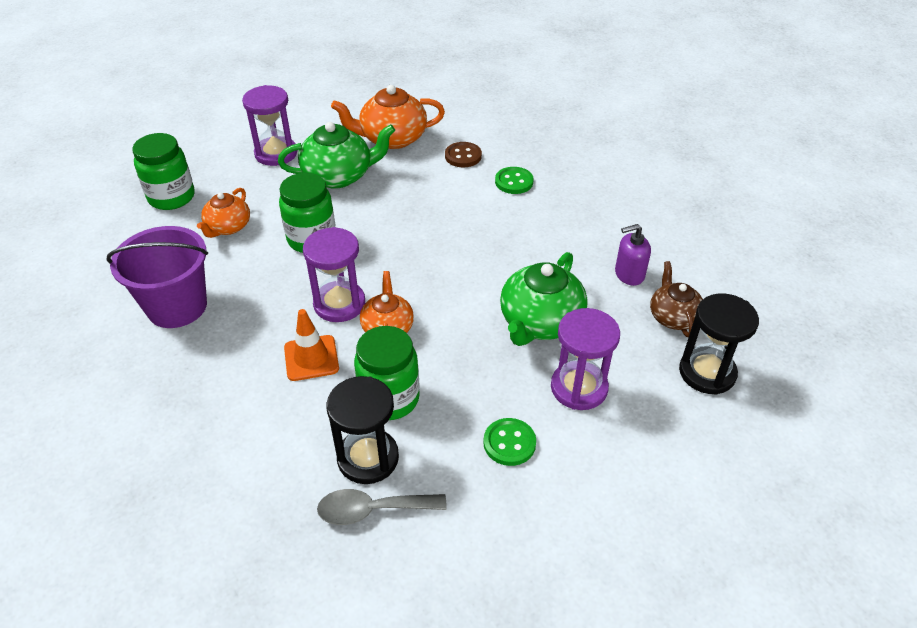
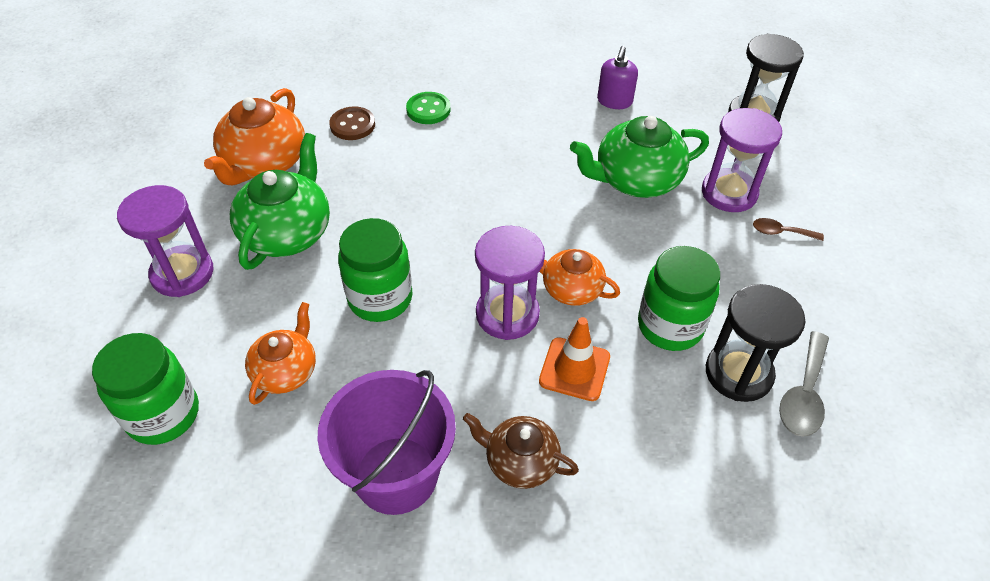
camera: 60 degrees left, 5 degrees up
orange teapot [197,188,250,238] -> orange teapot turned 120 degrees counterclockwise [245,302,316,405]
green button [483,418,536,466] -> none
green teapot [500,252,588,346] -> green teapot turned 105 degrees clockwise [570,116,709,198]
brown teapot [650,261,703,337] -> brown teapot moved to [463,413,579,489]
none -> brown spoon [753,218,824,241]

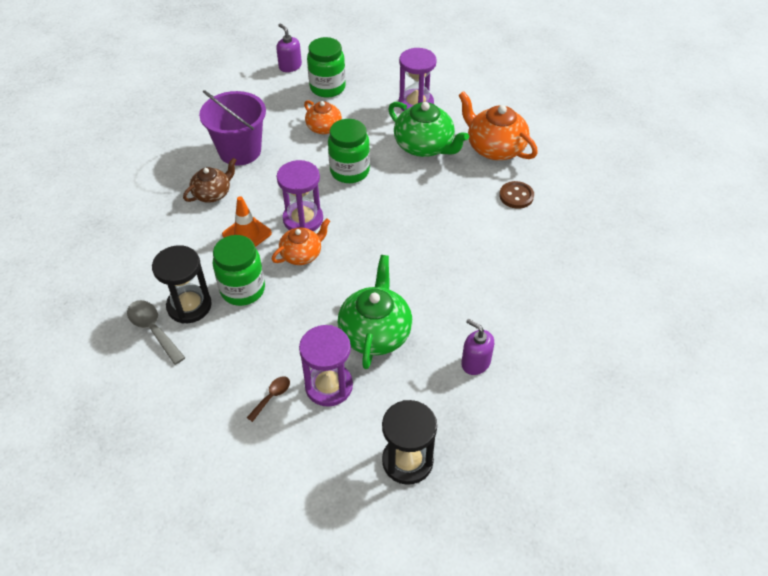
camera: 115 degrees right, 0 degrees up
green button [406,92,450,124] -> none
none -> purple soap dispenser [276,24,302,72]

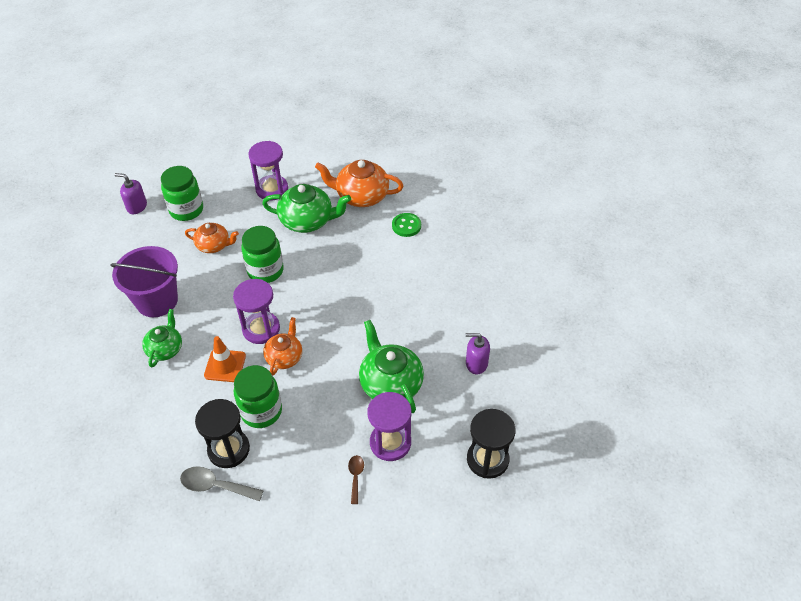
camera: 35 degrees left, 0 degrees up
brown teapot [183,158,237,203] -> green teapot [142,309,182,367]
brown button [499,181,534,209] -> green button [392,213,421,237]

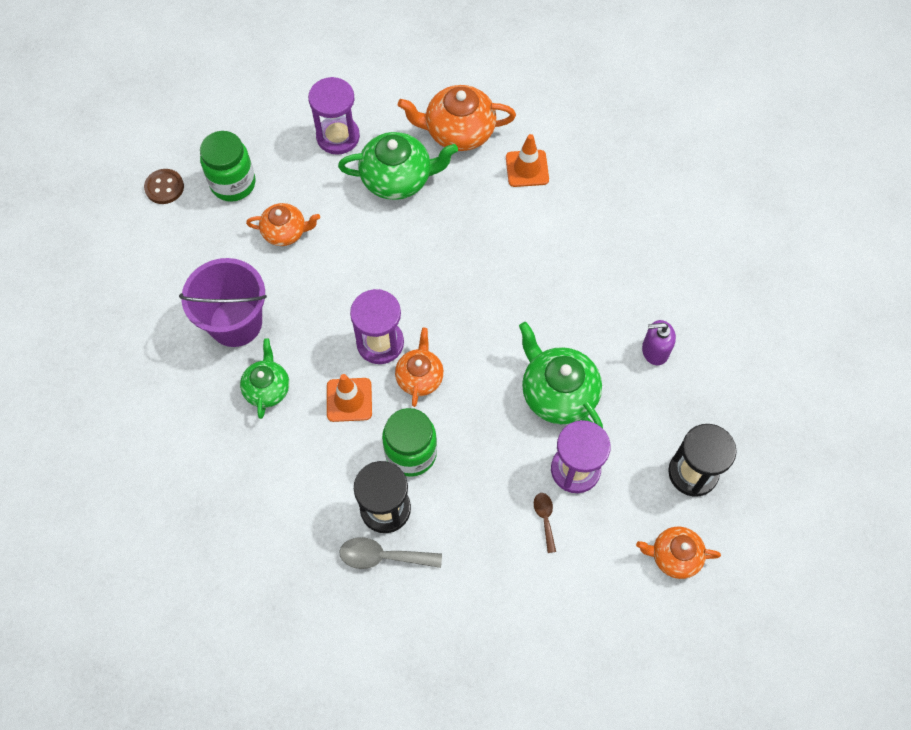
camera: 10 degrees left, 15 degrees up
purple soap dispenser [115,173,147,214] -> brown button [144,169,184,204]
green jar [241,226,284,283] -> none
green button [392,213,421,237] -> orange traffic cone [506,134,549,187]
none -> orange teapot [636,527,721,579]

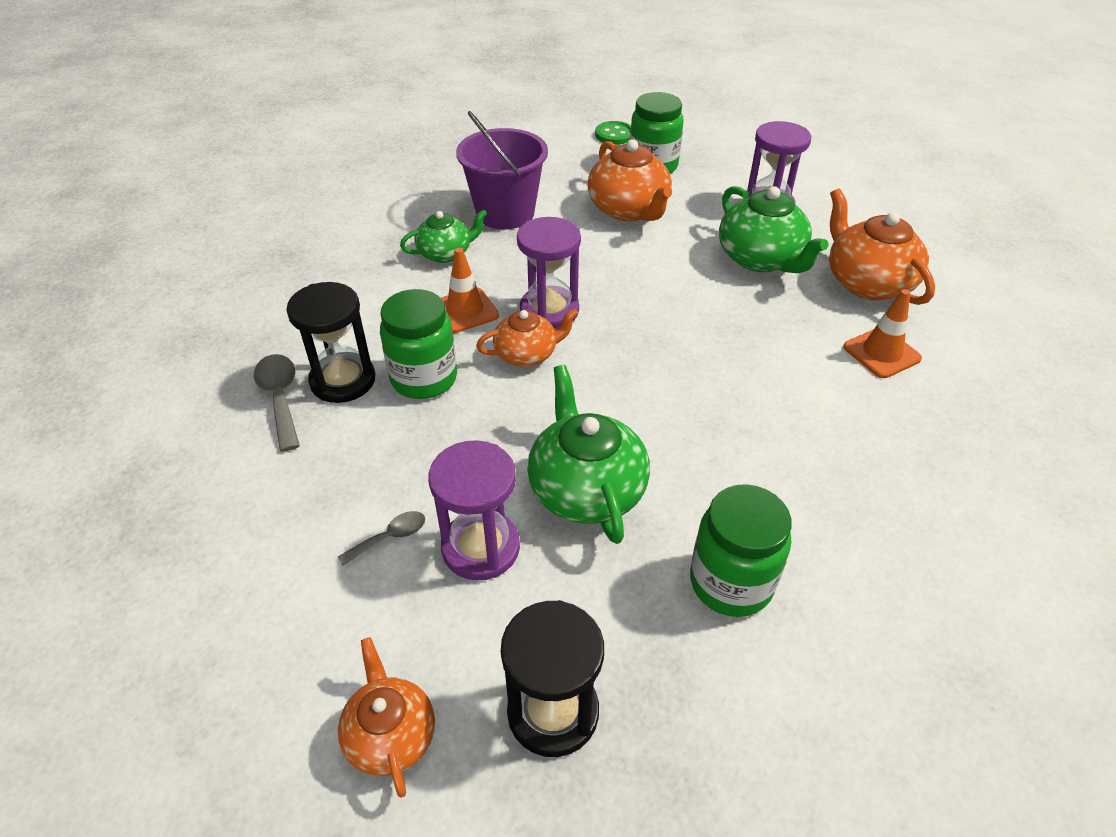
camera: 65 degrees right, 20 degrees down
brown button [144,169,184,204] -> green button [595,121,631,145]
orange teapot [246,203,320,246] -> orange teapot [587,139,672,221], size x1.61
green teapot [519,322,603,429] -> green teapot turned 45 degrees counterclockwise [527,365,650,544]
brown spoon [534,493,556,553] -> grey spoon [338,511,425,566]
purple soap dispenser [642,320,676,365] -> green jar [690,484,792,617]

